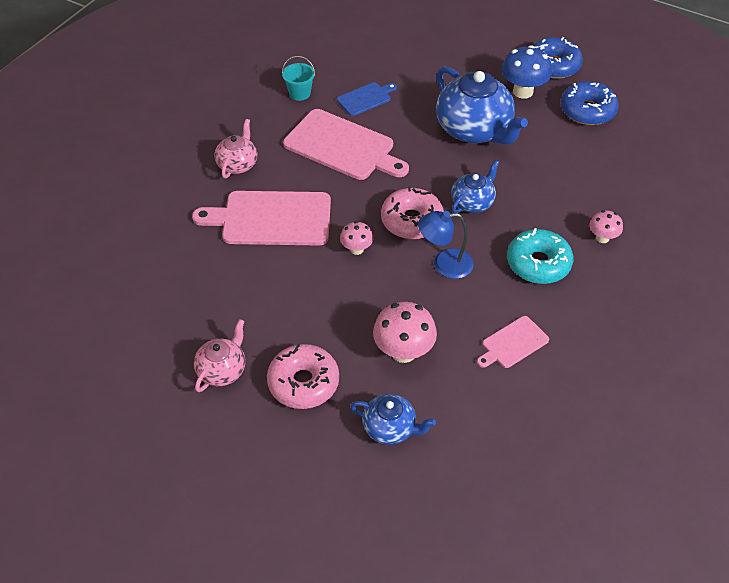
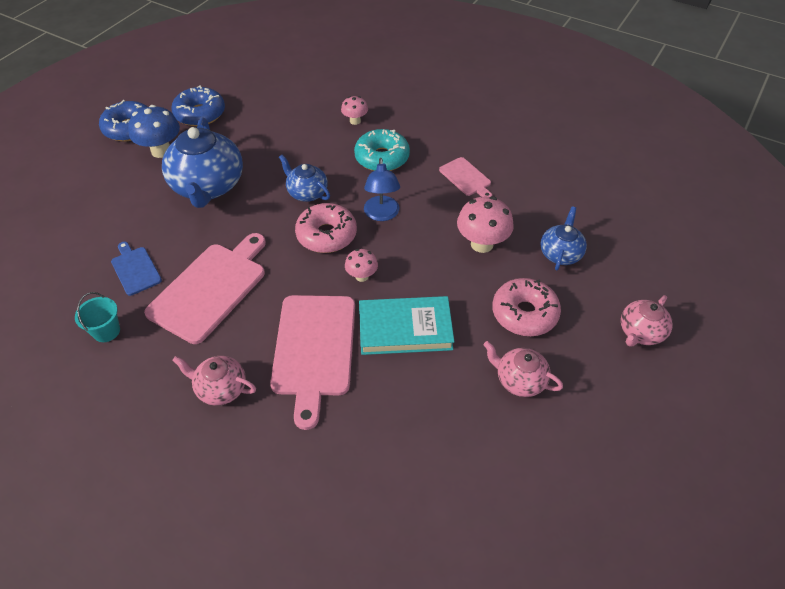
camera: 90 degrees left, 0 degrees up
blue teapot [436,66,528,145] -> blue teapot turned 120 degrees clockwise [162,117,243,208]
none -> turquoise book [359,296,454,355]
none -> pink teapot [621,295,673,347]

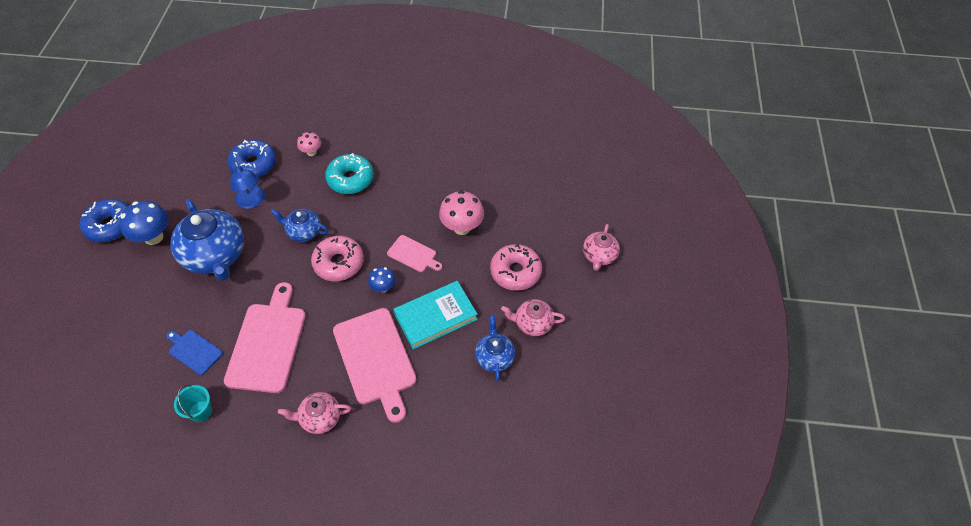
camera: 25 degrees left, 5 degrees up
blue donut [171,85,225,126] -> blue donut moved to [228,140,276,178]
pink mushroom [345,249,378,282] -> blue mushroom [368,267,396,292]
blue lamp [364,158,400,221] -> blue lamp moved to [230,161,265,209]
pink cutting board [439,157,492,197] -> pink cutting board moved to [387,235,442,272]
blue teapot [540,207,587,270] -> blue teapot moved to [475,315,515,381]

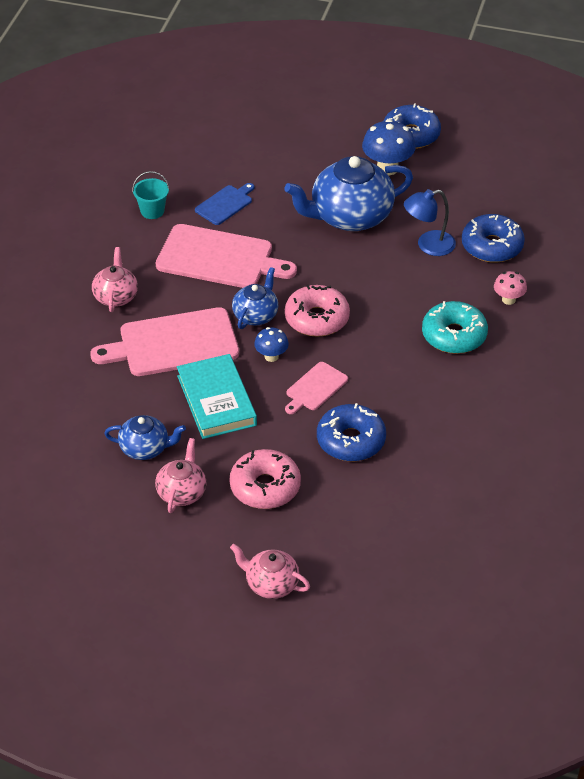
camera: 100 degrees right, 10 degrees down
blue teapot [271,209,328,242] -> blue teapot moved to [232,267,278,329]
pink mushroom [439,190,484,235] -> blue donut [317,403,386,461]

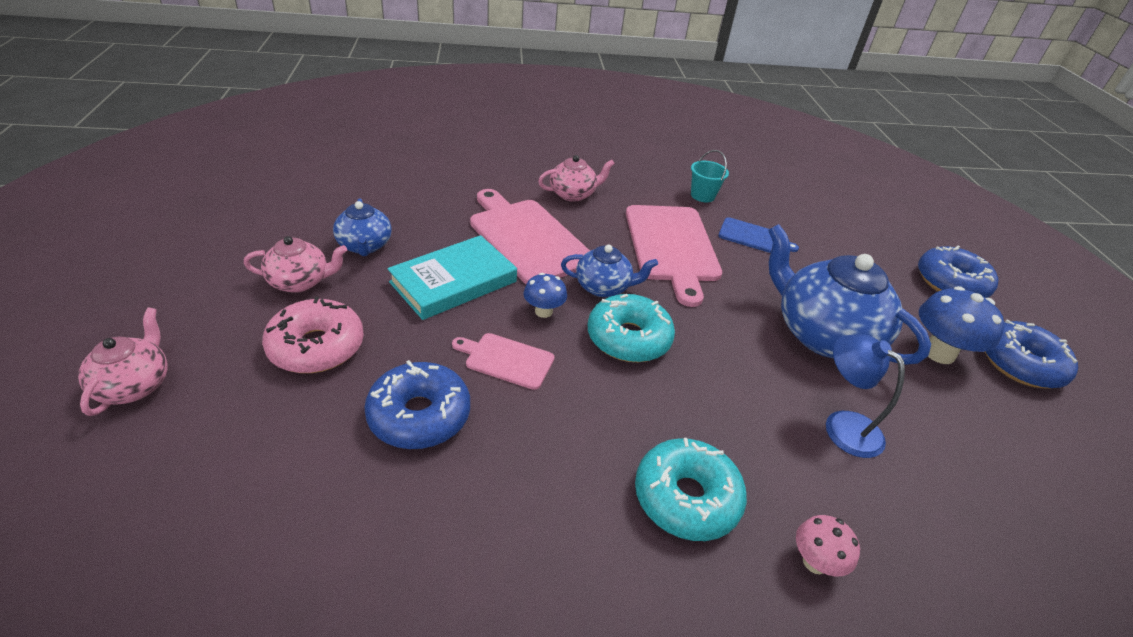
camera: 65 degrees right, 5 degrees down
pink donut [285,285,350,337] -> turquoise donut [588,294,675,362]
blue donut [462,214,525,263] -> blue donut moved to [918,246,998,298]

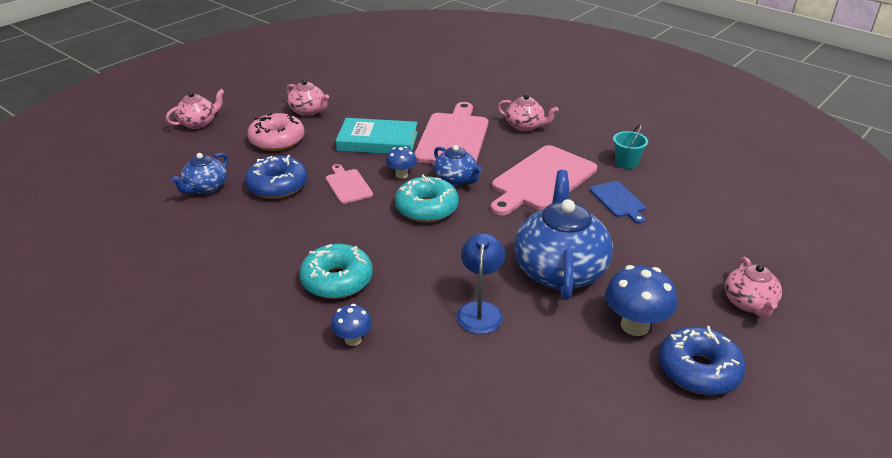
camera: 50 degrees right, 5 degrees down
blue teapot [333,198,392,256] -> blue teapot moved to [171,153,228,194]
pink mushroom [796,515,860,576] -> blue mushroom [331,304,372,346]
blue donut [918,246,998,298] -> pink teapot [725,257,782,318]

